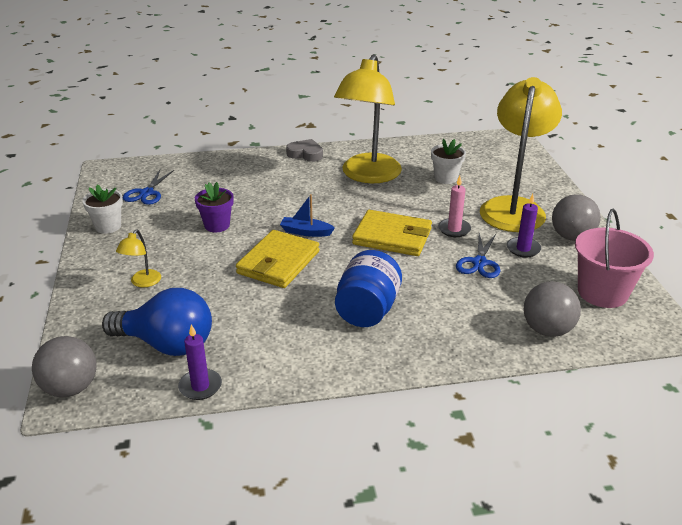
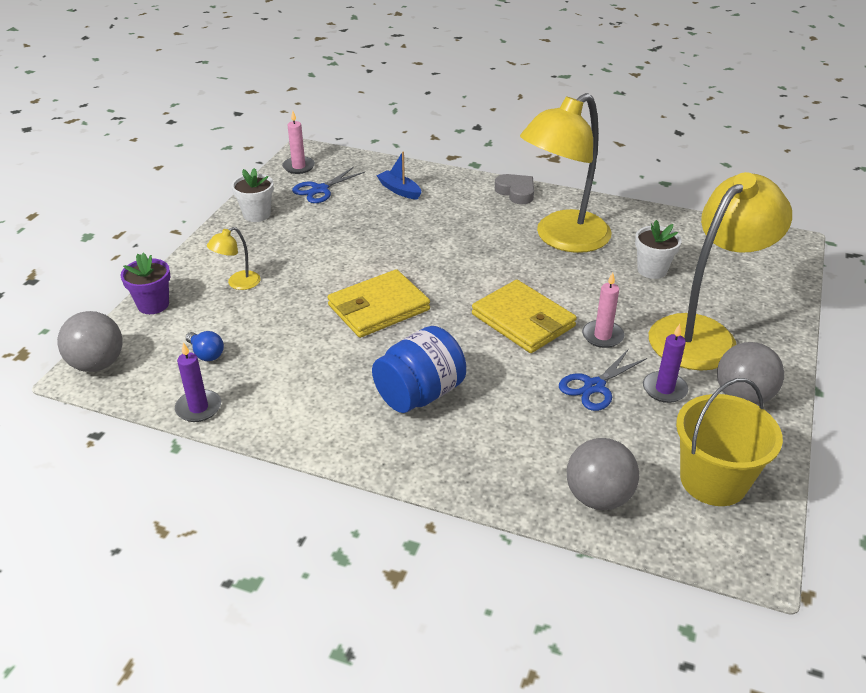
camera: 30 degrees right, 5 degrees up
blue light bulb [102,288,212,356] -> blue light bulb [186,331,224,361], size x0.43
purple flower pot [195,182,233,232] -> purple flower pot moved to [121,253,171,314]
blue boat [280,194,335,237] -> blue boat moved to [377,151,422,200]
pink bucket [575,209,654,308] -> yellow bucket [676,378,783,506]
none -> pink candle [282,111,315,174]

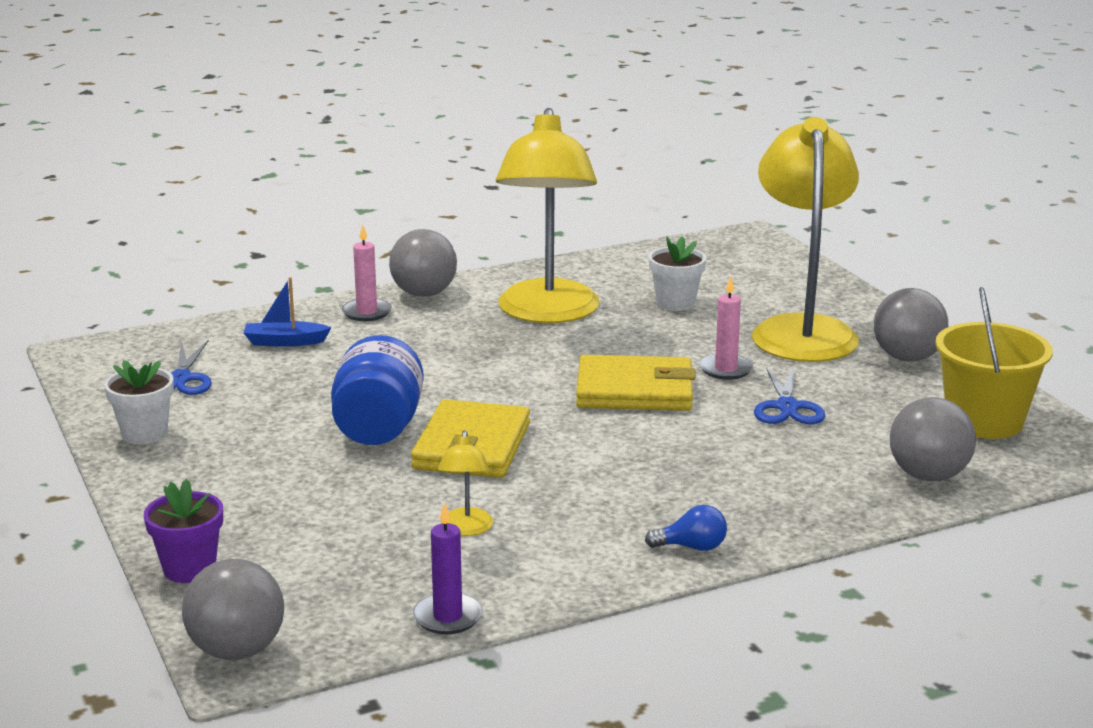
camera: 45 degrees left, 15 degrees down
blue light bulb [186,331,224,361] -> blue light bulb moved to [645,505,727,551]
yellow lamp [207,227,261,290] -> yellow lamp moved to [438,430,493,536]
pink candle [282,111,315,174] -> pink candle moved to [342,225,392,321]
blue jar [372,326,466,413] -> blue jar moved to [331,335,424,445]
grey heart [495,174,534,204] -> grey ball [389,229,457,297]
purple candle [643,324,688,403] -> none

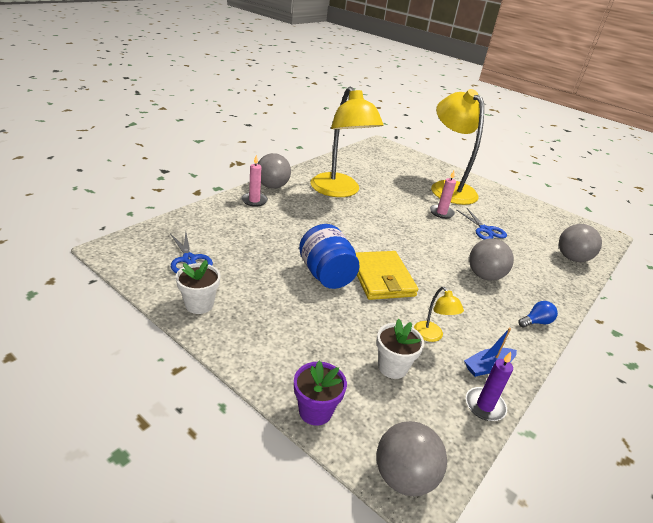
camera: 30 degrees left, 10 degrees up
blue boat [243,277,332,347] -> blue boat moved to [464,328,517,377]
yellow wallet [576,355,696,411] -> none
white flower pot [649,236,706,311] -> white flower pot moved to [377,319,424,379]
grey ball [874,288,948,362] -> grey ball moved to [469,238,514,281]
yellow bucket [935,287,1053,439] -> none

